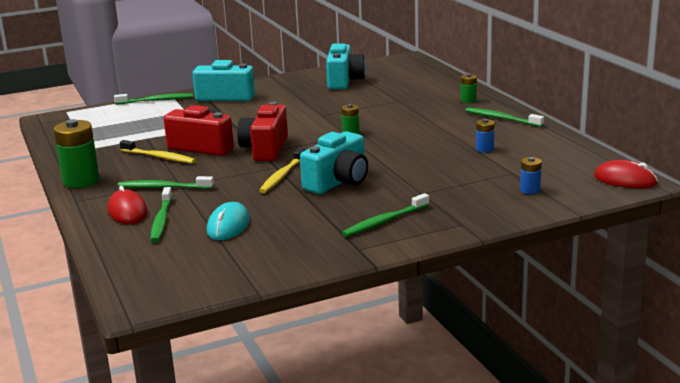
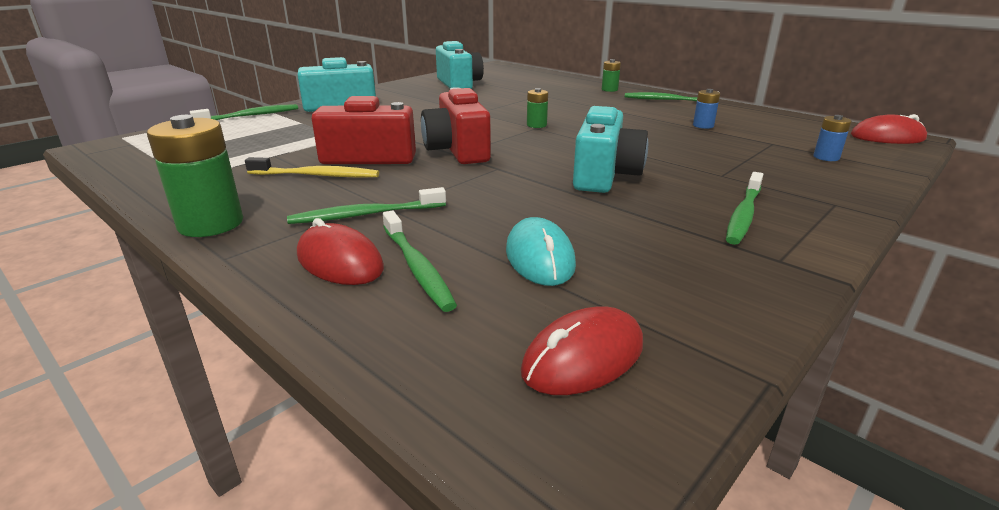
camera: 25 degrees left, 5 degrees up
yellow toothbrush [259,147,305,193] -> none
none -> red mouse [521,306,643,395]

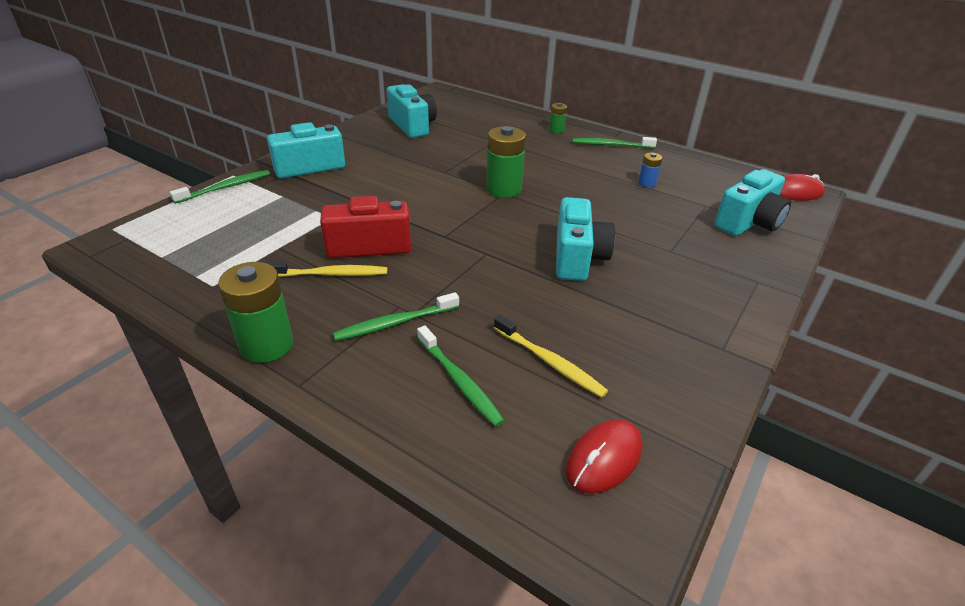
camera: 10 degrees left, 10 degrees up
red mouse [297,218,384,285] -> none
red camera [421,87,491,164] -> none
turquoise mouse [506,217,576,286] -> yellow toothbrush [494,315,608,398]
green battery [527,88,548,128] -> green battery [486,126,526,198], size x1.95
green toothbrush [726,172,763,245] -> none
blue battery [813,115,851,161] -> turquoise camera [714,169,791,236]

